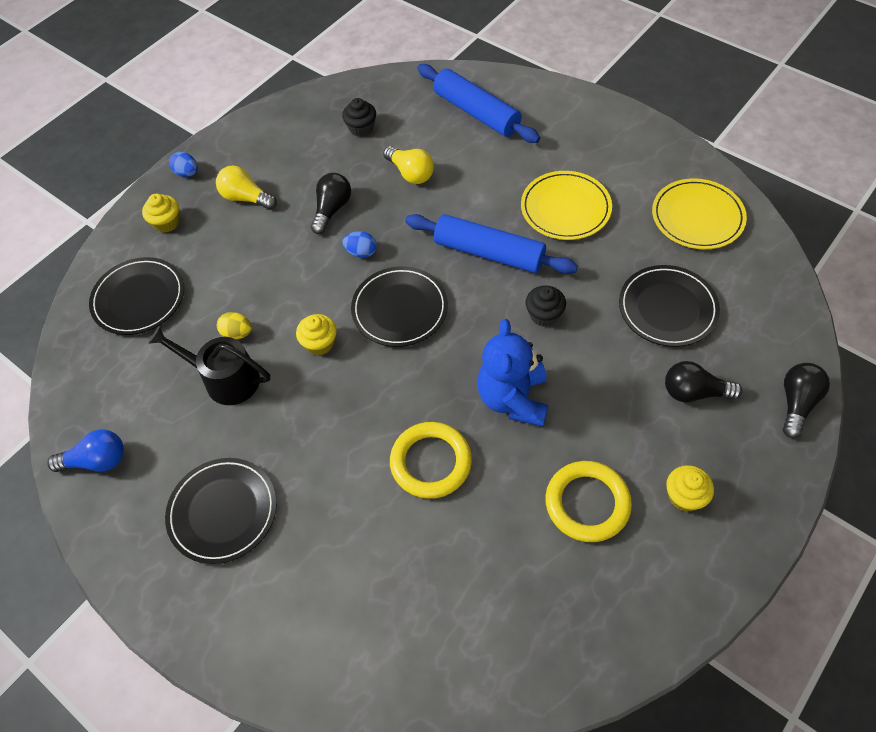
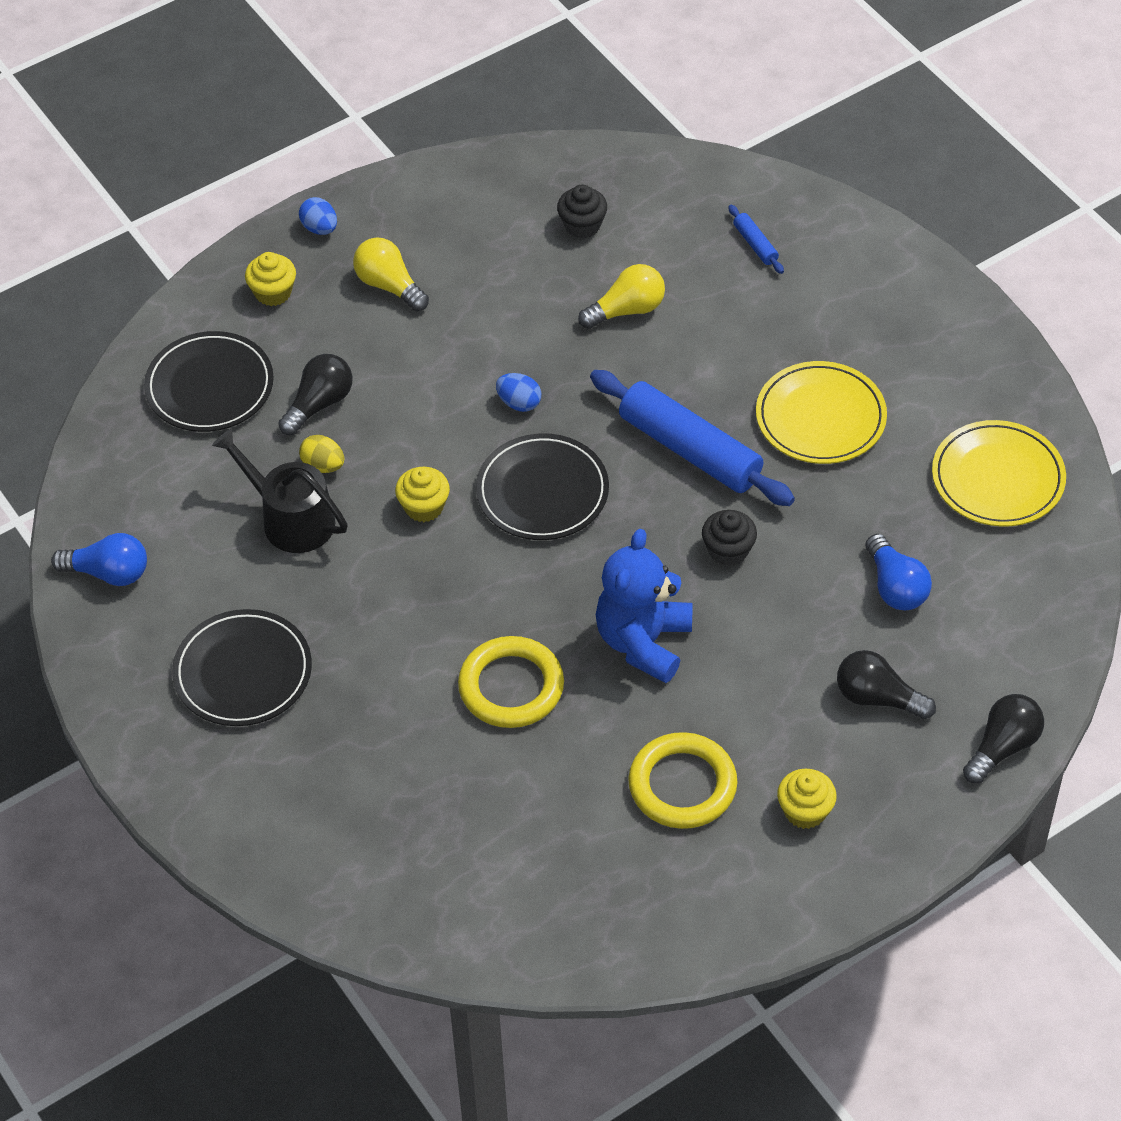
camera: 15 degrees right, 5 degrees down
black light bulb [311,173,351,234] -> black light bulb moved to [278,354,353,435]
yellow light bulb [383,146,434,184] -> yellow light bulb turned 90 degrees counterclockwise [578,264,665,329]
blue rolling pin [417,64,540,143] -> blue rolling pin [728,205,784,274], size x0.43
black plate [619,265,720,347] -> blue light bulb [865,534,932,610]

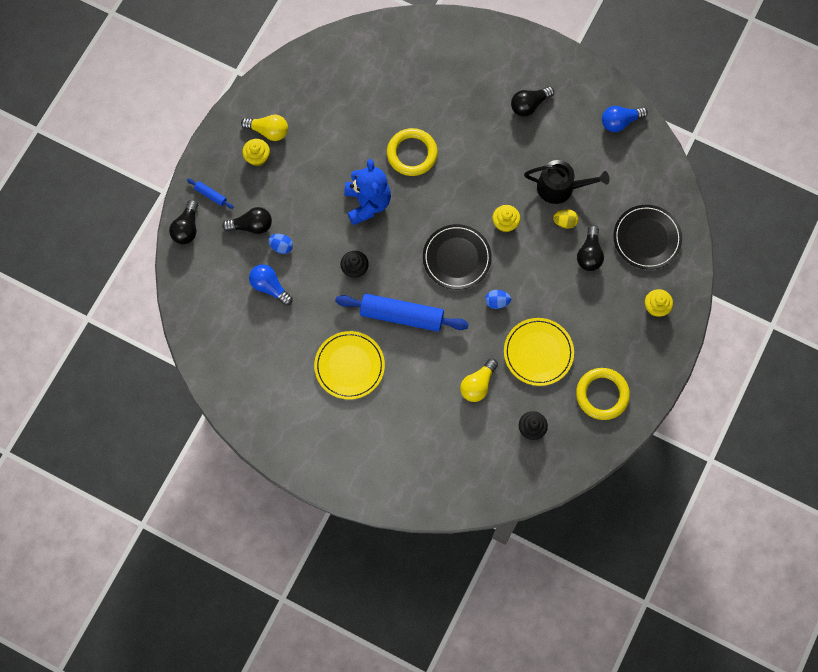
camera: 150 degrees right, 20 degrees up
black plate [172,609,312,726] -> black light bulb [511,86,554,117]
blue egg [299,197,337,235] -> blue egg moved to [268,234,293,254]
yellow light bulb [353,237,429,311] -> yellow light bulb moved to [241,114,288,141]
yellow ring [628,732,737,829] -> yellow ring moved to [576,368,630,420]
blue rolling pin [728,205,784,274] -> blue rolling pin moved to [187,178,234,209]
yellow plate [932,420,1066,527] -> yellow plate moved to [504,318,574,386]

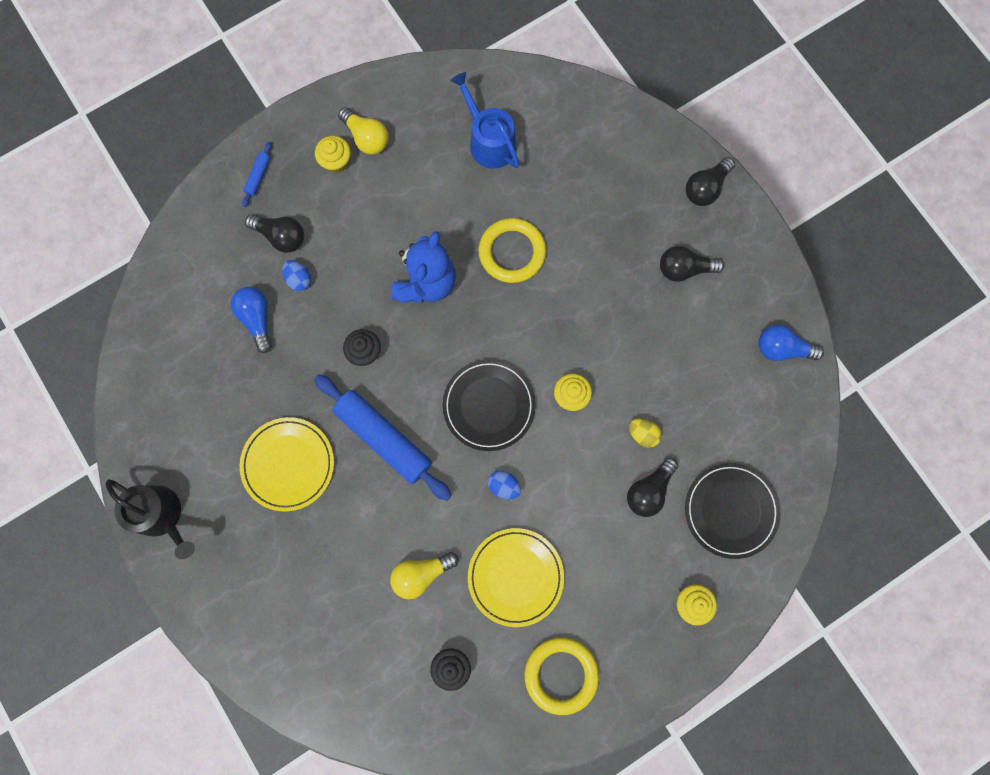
camera: 30 degrees right, 5 degrees up
black light bulb [169,200,198,244] -> black light bulb moved to [686,157,735,206]
blue rolling pin [187,178,234,209] -> blue rolling pin turned 45 degrees clockwise [242,142,272,207]
black watering can [524,160,609,204] -> black watering can moved to [105,479,195,559]
none -> blue watering can [450,72,519,169]

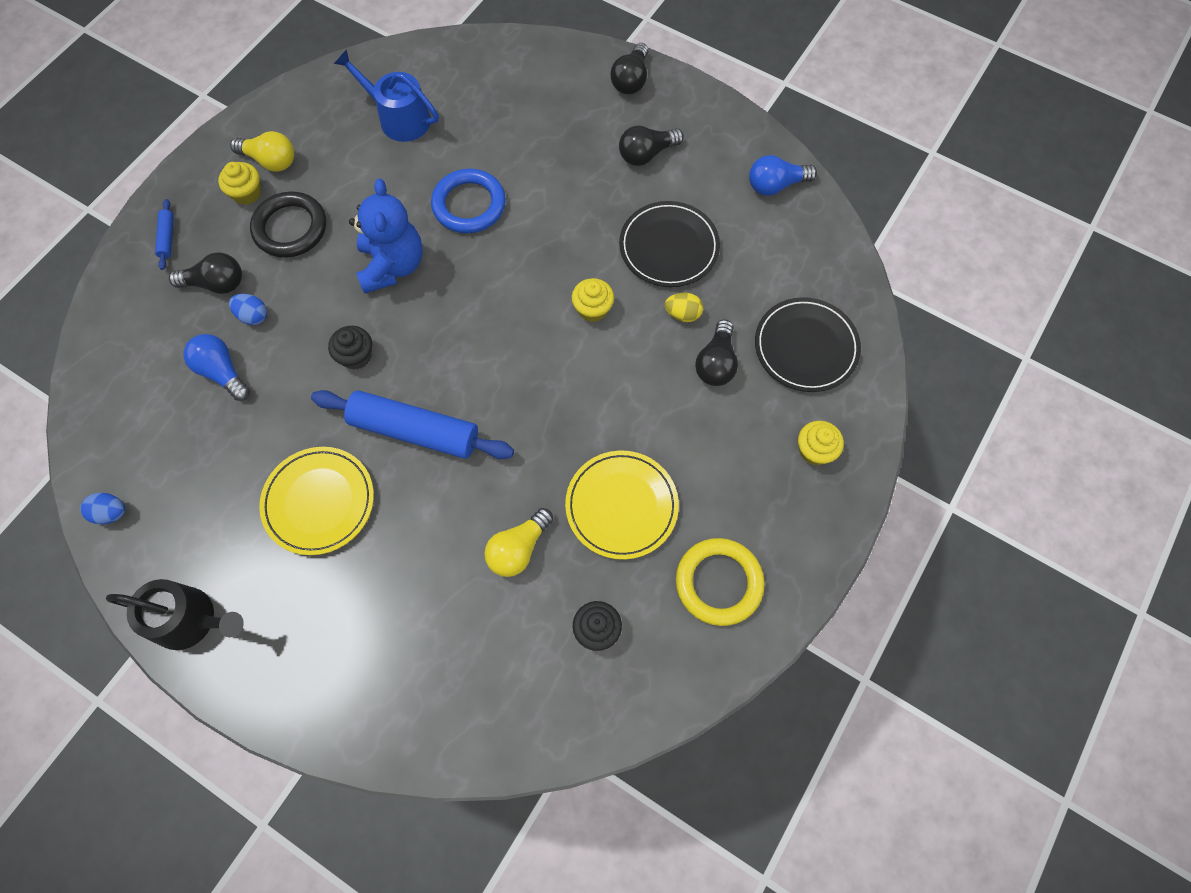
camera: 25 degrees left, 10 degrees down
black plate [443,359,536,451] -> black plate moved to [619,201,720,287]
yellow ring [479,218,546,283] -> blue ring [431,169,506,233]
blue egg [488,470,521,499] -> blue egg moved to [80,493,125,524]
none -> black ring [250,192,326,258]

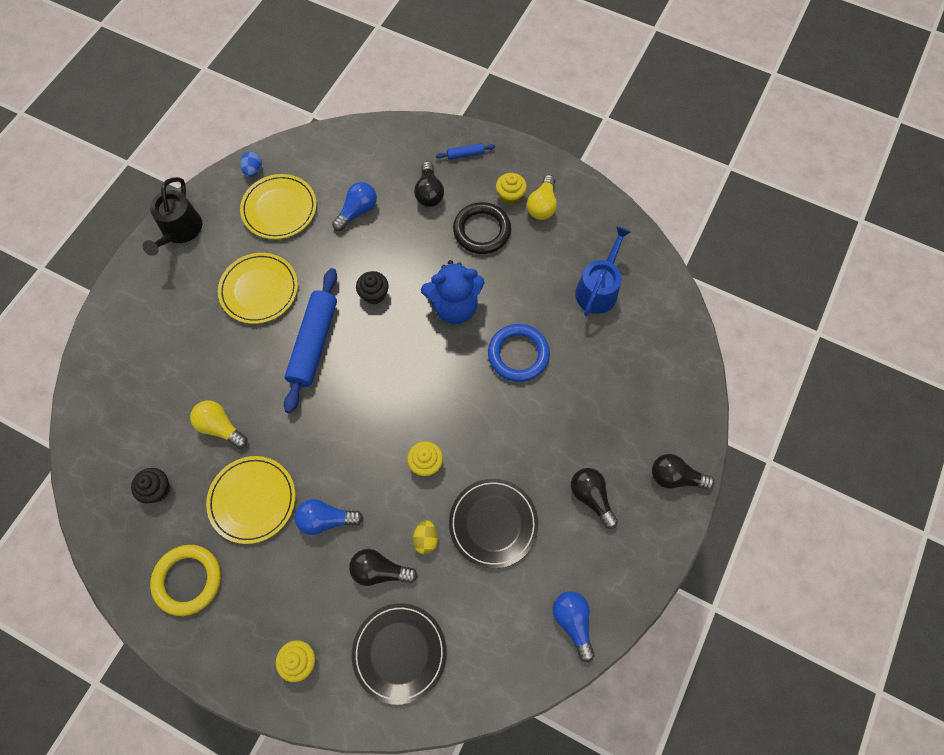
camera: 85 degrees right, 0 degrees up
blue egg [229,294,267,325] -> none
none -> yellow plate [240,174,316,239]
none -> blue light bulb [295,499,363,535]

